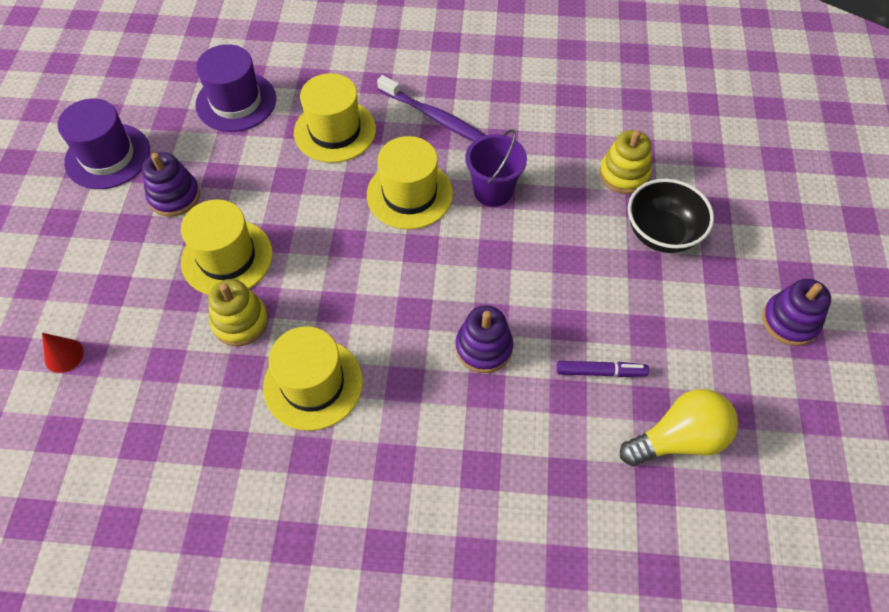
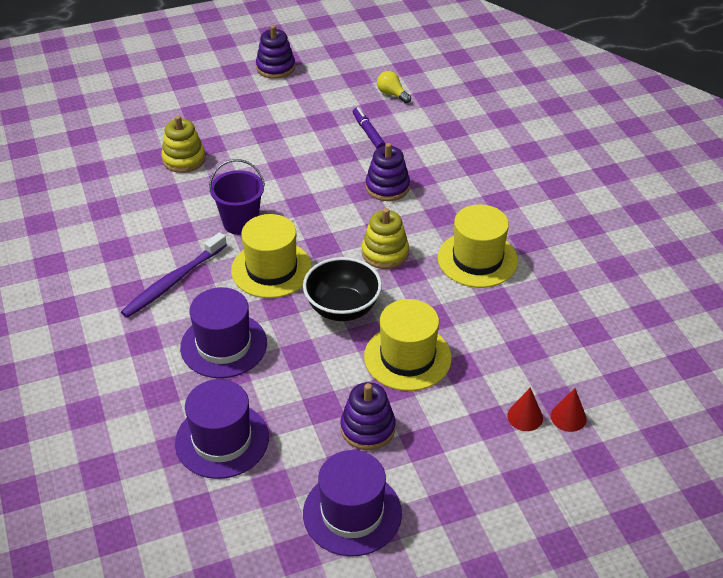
camera: 115 degrees left, 15 degrees down
yellow stacking toy [208,279,268,346] -> yellow stacking toy moved to [362,208,409,269]
yellow hat [294,73,376,163] -> purple hat [180,287,267,378]
purple toothbrush [377,75,485,141] -> purple toothbrush turned 150 degrees counterclockwise [121,232,227,318]
yellow light bulb [620,389,738,466] -> yellow light bulb [377,71,411,103], size x0.54
black bowl [628,179,714,253] -> black bowl moved to [303,257,382,321]
none -> red cone [507,387,543,431]

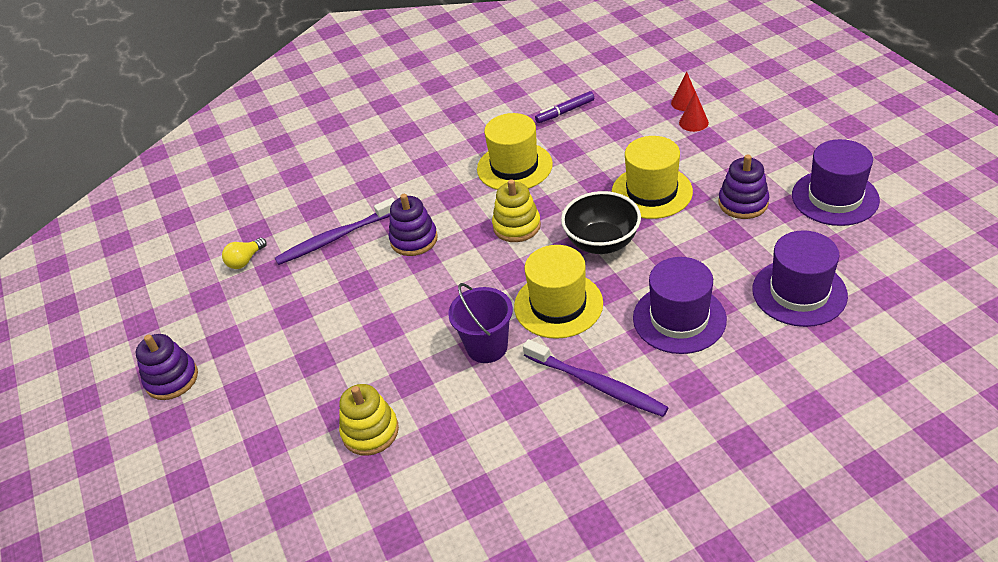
camera: 90 degrees left, 0 degrees up
purple marker [353,107,386,149] -> purple marker moved to [535,91,594,123]
none -> purple toothbrush [275,198,395,265]

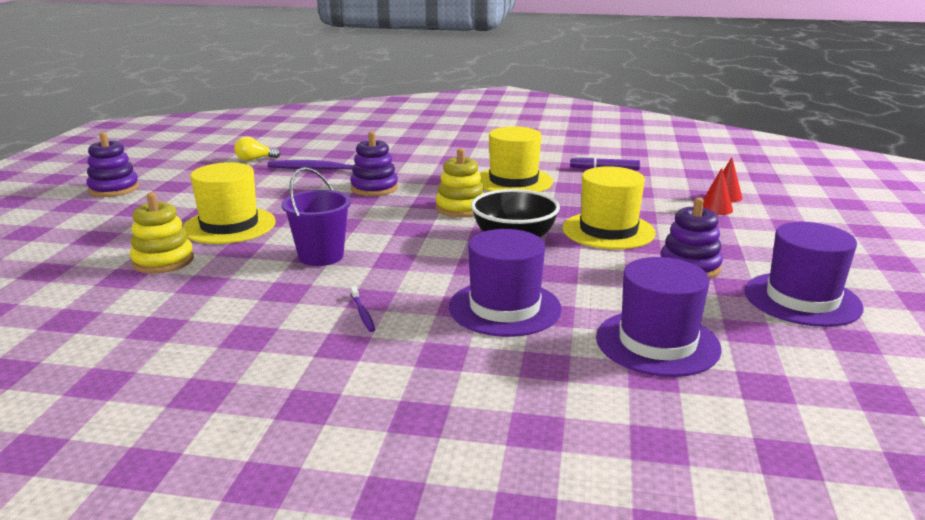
camera: 30 degrees right, 20 degrees down
yellow hat [514,245,603,339] -> yellow hat moved to [183,162,276,244]
purple toothbrush [523,339,669,417] -> purple toothbrush [350,286,375,332], size x0.44

